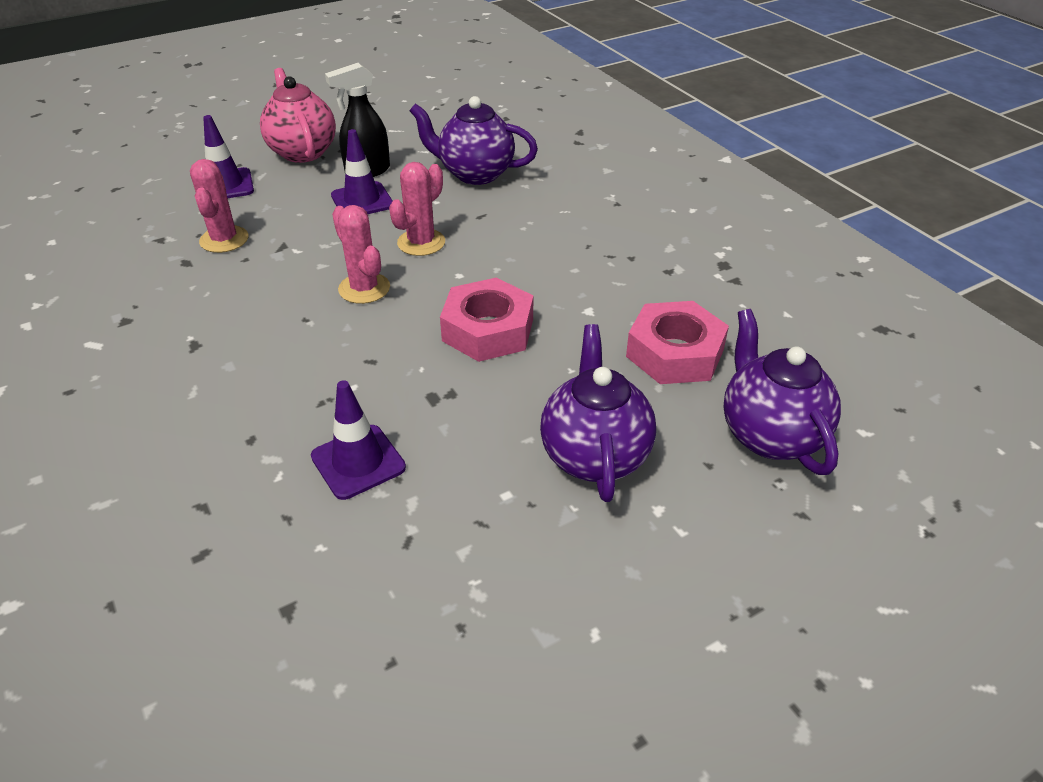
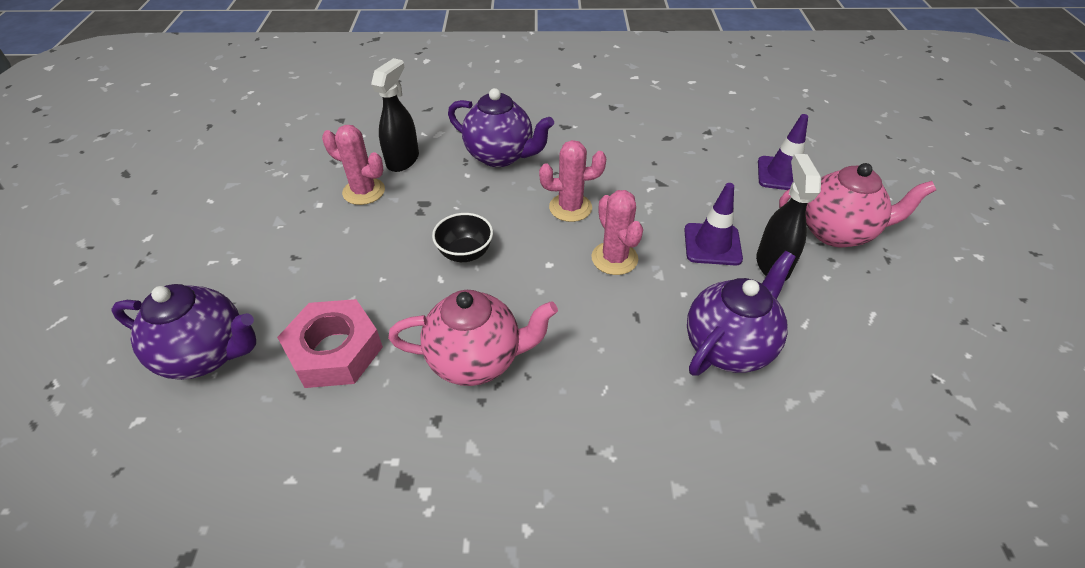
camera: 120 degrees right, 5 degrees up
pink cactus [190,159,248,253] -> pink cactus moved to [322,125,385,205]
purple traffic cone [311,380,406,500] -> black spray bottle [371,58,419,172]
pink nut [440,277,533,362] -> black bowl [432,213,493,262]
purple teapot [540,324,656,502] -> purple teapot moved to [448,88,554,167]
none -> pink teapot [388,290,558,386]

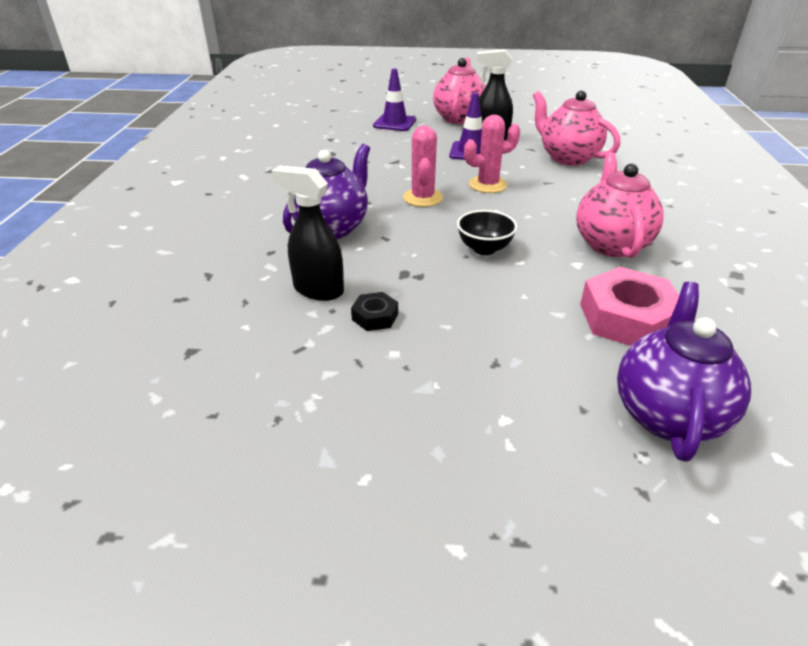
camera: 85 degrees left, 10 degrees down
pink cactus [322,125,385,205] -> black nut [351,292,398,331]
purple teapot [687,251,796,376] -> pink teapot [533,90,620,166]

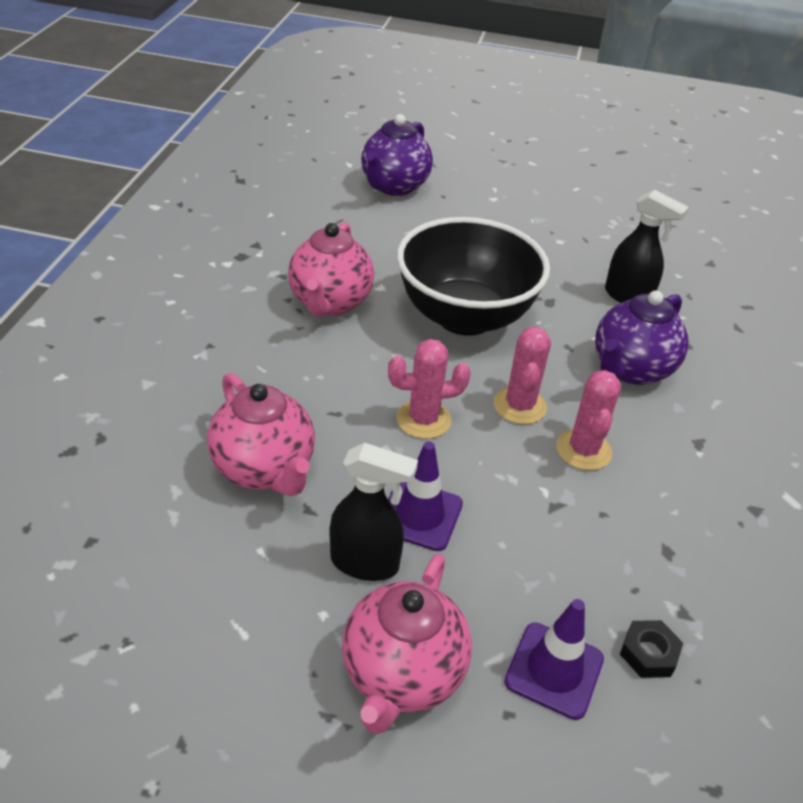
camera: 175 degrees left, 5 degrees up
black nut [351,292,398,331] -> black nut moved to [620,620,683,678]
black bowl [457,210,518,255] -> black bowl [397,217,550,336], size x2.38
pink nut [580,267,679,346] -> none
none -> pink cactus [556,370,621,470]

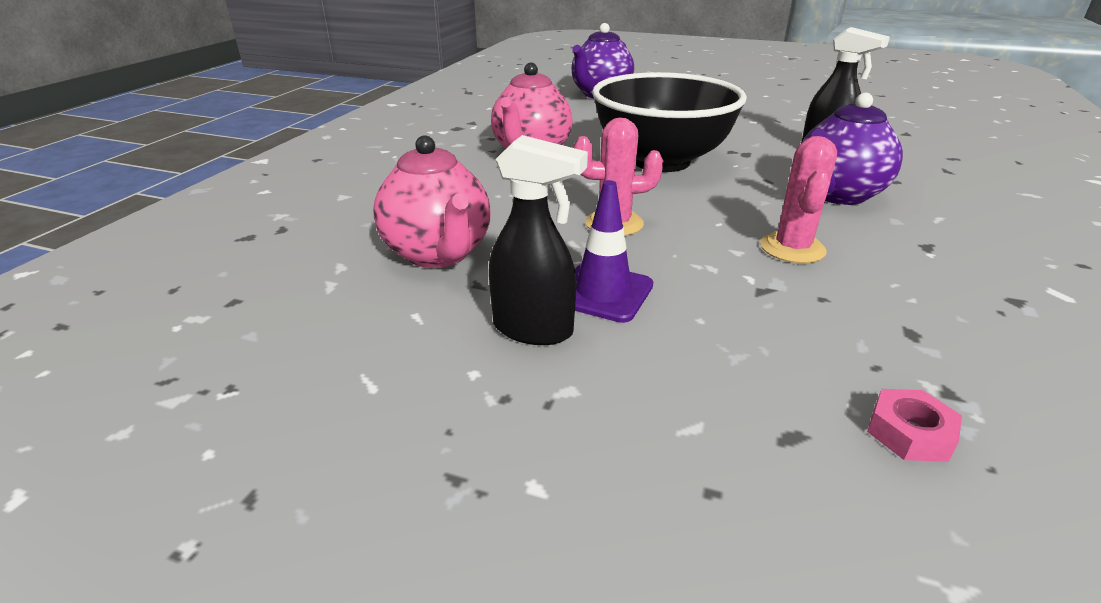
camera: 10 degrees right, 10 degrees down
pink teapot [342,554,472,734] -> none
pink cactus [494,327,551,424] -> none
purple traffic cone [504,599,604,720] -> none
black nut [620,620,683,678] -> pink nut [867,389,962,462]

